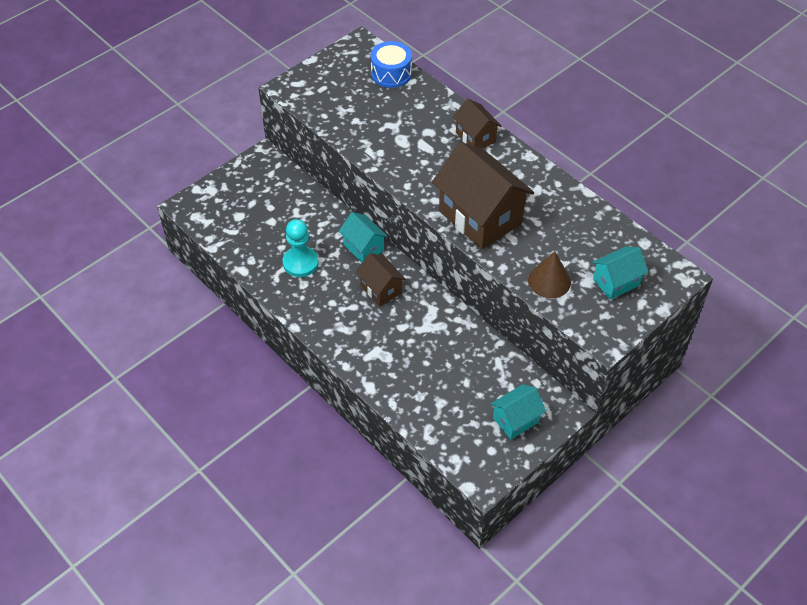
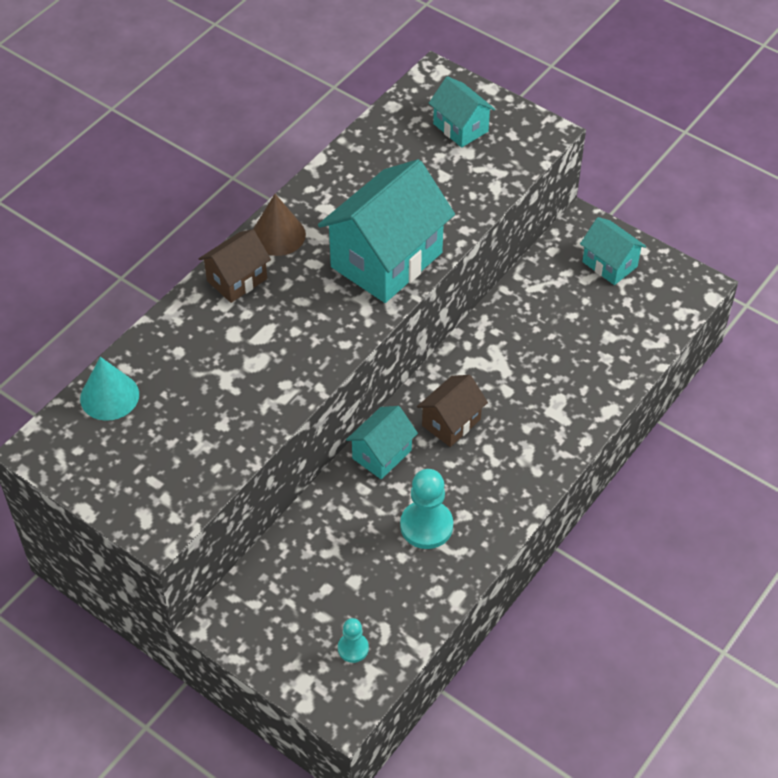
camera: 100 degrees left, 0 degrees up
blue drum [371,41,412,88] -> turquoise cone [80,357,139,421]
brown house [432,142,534,250] -> turquoise house [318,159,455,303]
brown cone [528,251,571,298] -> brown cone moved to [253,194,306,256]
none -> turquoise pawn [338,618,369,663]

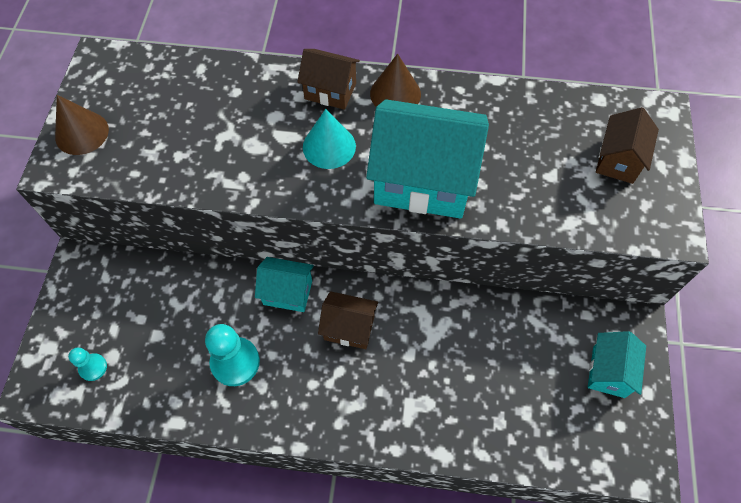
camera: 60 degrees right, 10 degrees up
turquoise cone [80,357,139,421] -> turquoise cone moved to [303,109,356,169]
turquoise house [429,76,495,148] -> brown house [596,107,659,184]
none -> brown cone [55,95,109,155]

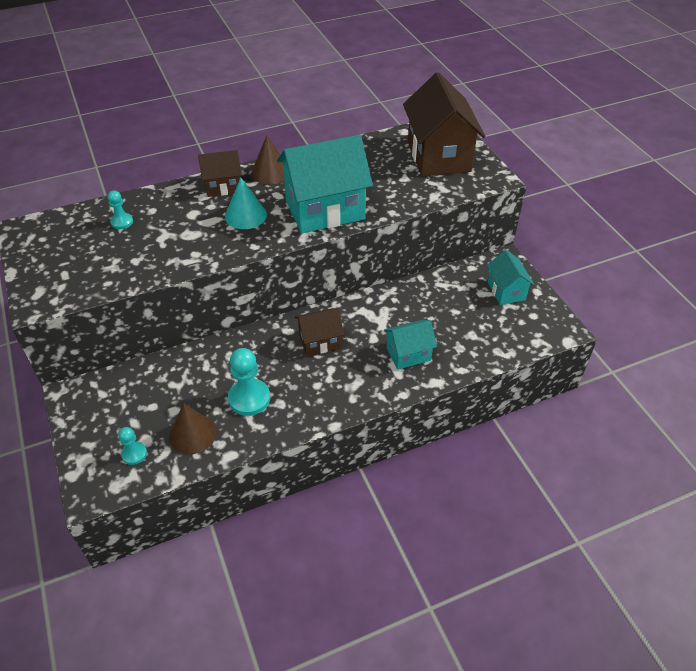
camera: 30 degrees left, 15 degrees down
brown cone [55,95,109,155] -> brown cone moved to [169,404,216,454]
turquoise house [255,257,314,312] -> turquoise house moved to [384,320,437,370]
brown house [596,107,659,184] -> brown house [403,72,485,177], size x1.89
none -> turquoise pawn [108,191,133,229]

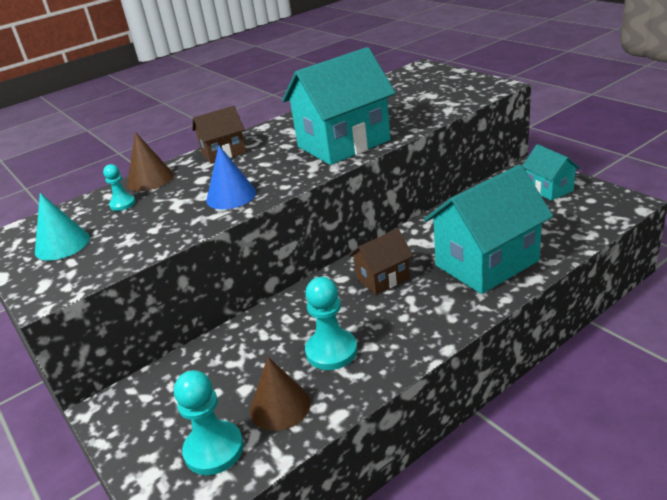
camera: 10 degrees left, 15 degrees down
turquoise pawn [118,427,147,465] -> turquoise pawn [174,370,244,475], size x1.80
turquoise cone [225,177,267,229] -> turquoise cone moved to [35,193,90,260]
brown cone [251,135,284,185] -> brown cone moved to [127,132,174,191]
turquoise house [384,320,437,370] -> turquoise house [424,165,553,294], size x1.89
brown house [403,72,485,177] -> none
none -> blue cone [206,146,256,209]

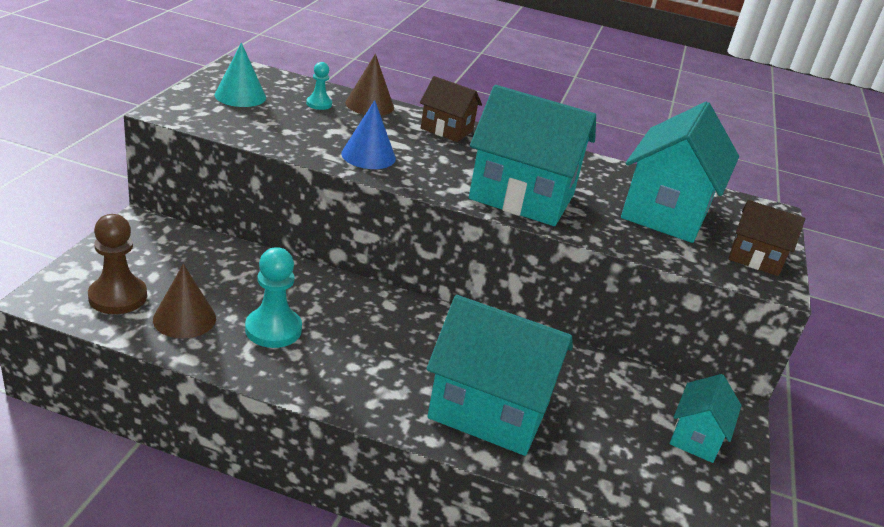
camera: 45 degrees right, 0 degrees up
turquoise pawn [174,370,244,475] -> brown pawn [88,214,147,314]
brown house [349,229,413,295] -> brown house moved to [729,200,805,276]
none -> turquoise house [621,102,739,243]

